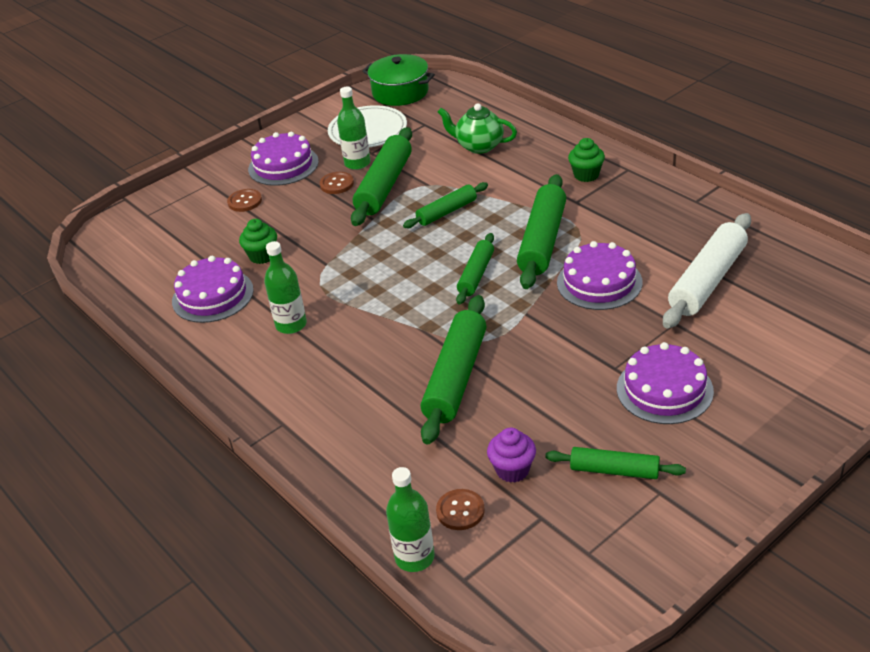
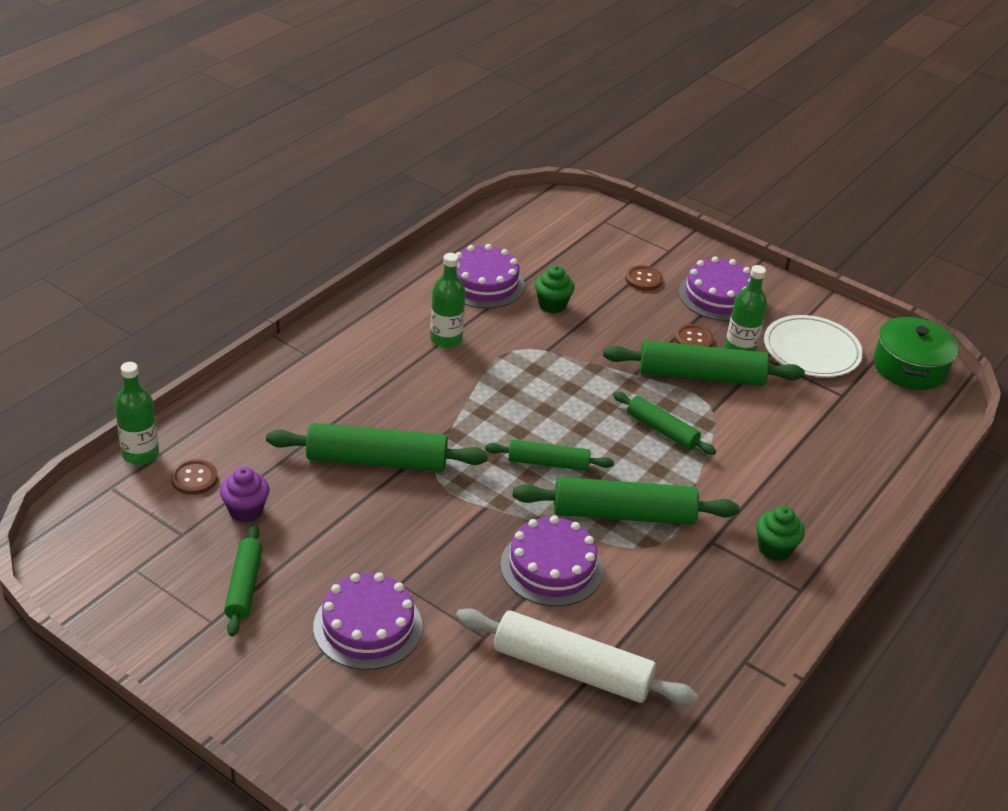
camera: 70 degrees right, 0 degrees up
green teapot [438,103,517,154] -> none

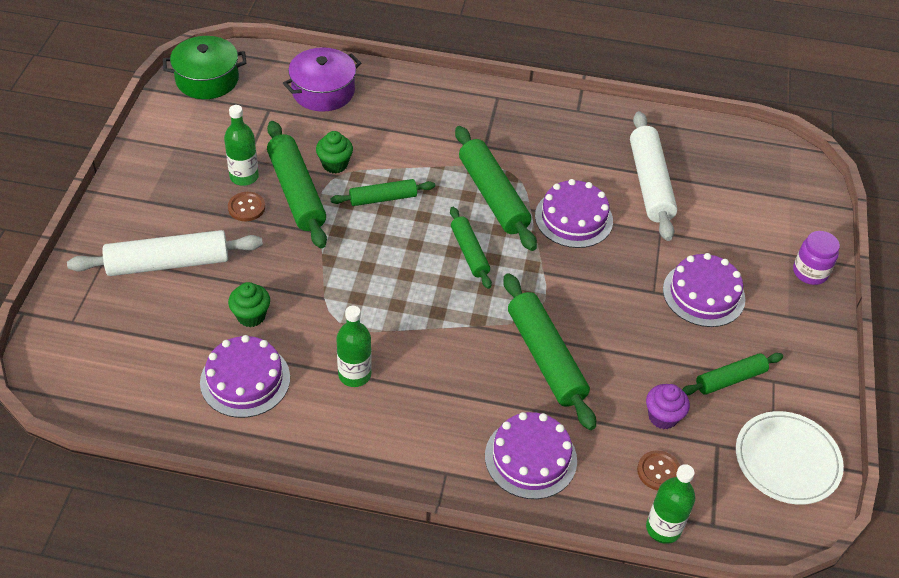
camera: 115 degrees left, 10 degrees up
green rolling pin [613,392,716,455] -> green rolling pin turned 60 degrees clockwise [330,179,435,206]
brown button [625,265,663,291] -> white rolling pin [67,230,263,276]
purple cake [679,256,751,321] -> purple cake moved to [485,412,577,499]
green cupcake [756,506,805,561] -> green cupcake moved to [316,131,353,173]
white plate [764,315,863,377] -> white plate moved to [736,411,844,505]
none -> purple pot [283,47,361,112]
none -> purple jar [793,231,840,285]

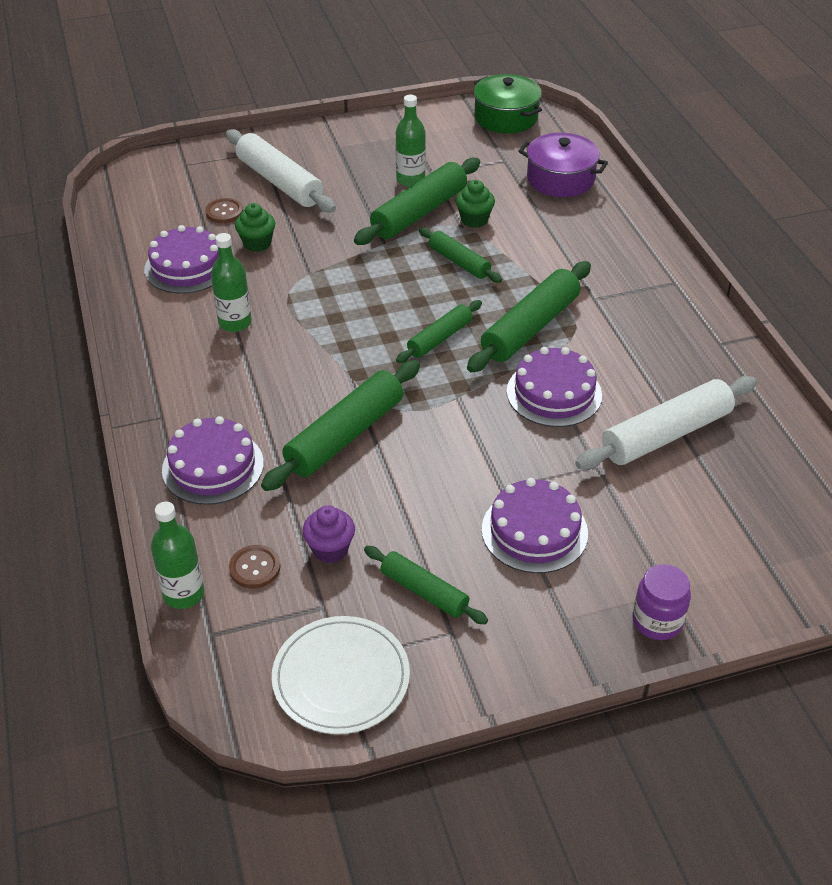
camera: 65 degrees right, 5 degrees down
brown button [228,192,265,221] -> brown button moved to [205,198,243,223]

